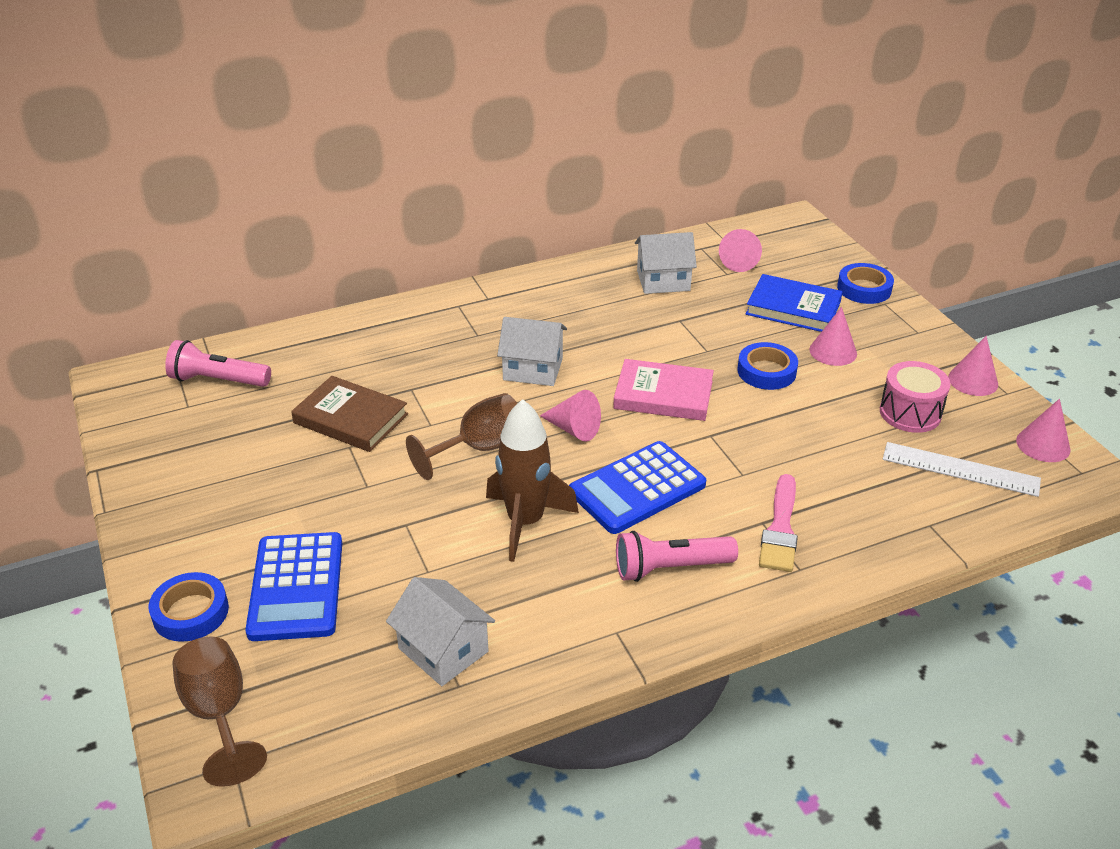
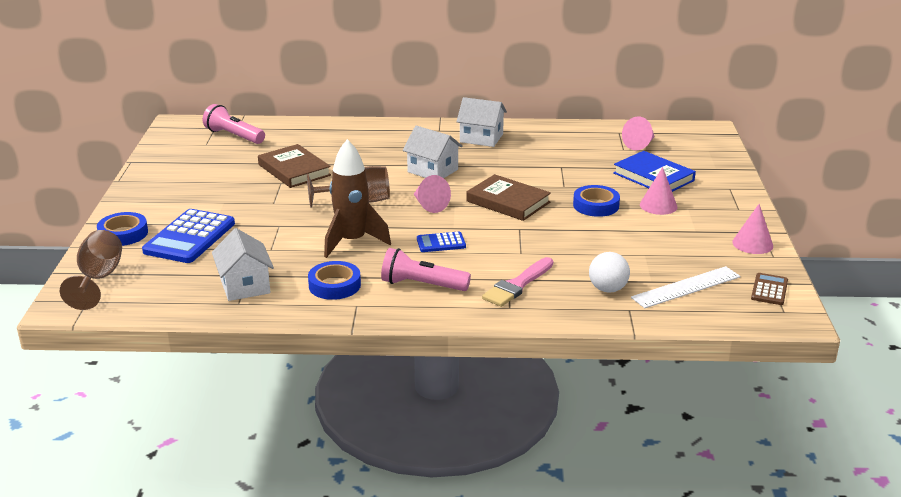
camera: 25 degrees right, 10 degrees down
blue calculator [569,441,706,534] -> blue calculator [417,232,466,252], size x0.51
pink book [613,359,714,421] -> brown book [466,174,551,221]
white house [635,232,697,294] -> white house moved to [456,97,507,147]
blue tape [837,263,894,304] -> blue tape moved to [308,261,361,300]
pink drum [880,361,951,433] -> none
white ruler [883,442,1041,497] -> white ruler turned 75 degrees counterclockwise [631,266,740,308]
pink cone [1016,399,1071,462] -> brown calculator [751,273,788,305]
none -> white ball [589,252,630,292]

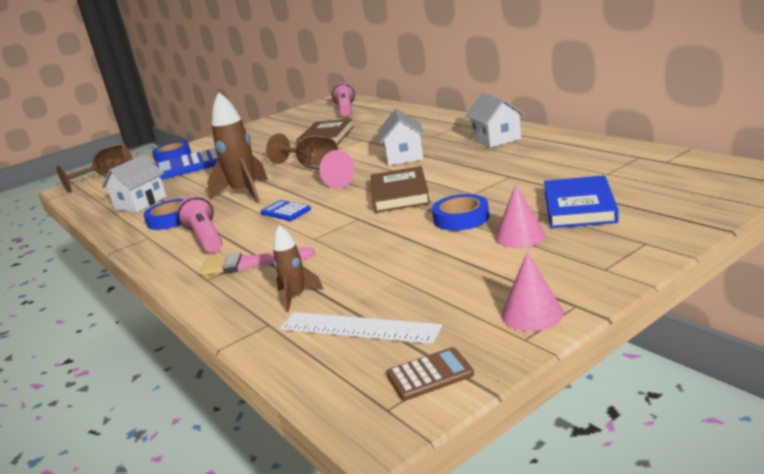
camera: 55 degrees right, 5 degrees down
white ball [589,252,630,292] -> brown rocket [273,225,323,312]
pink cone [622,116,655,150] -> none

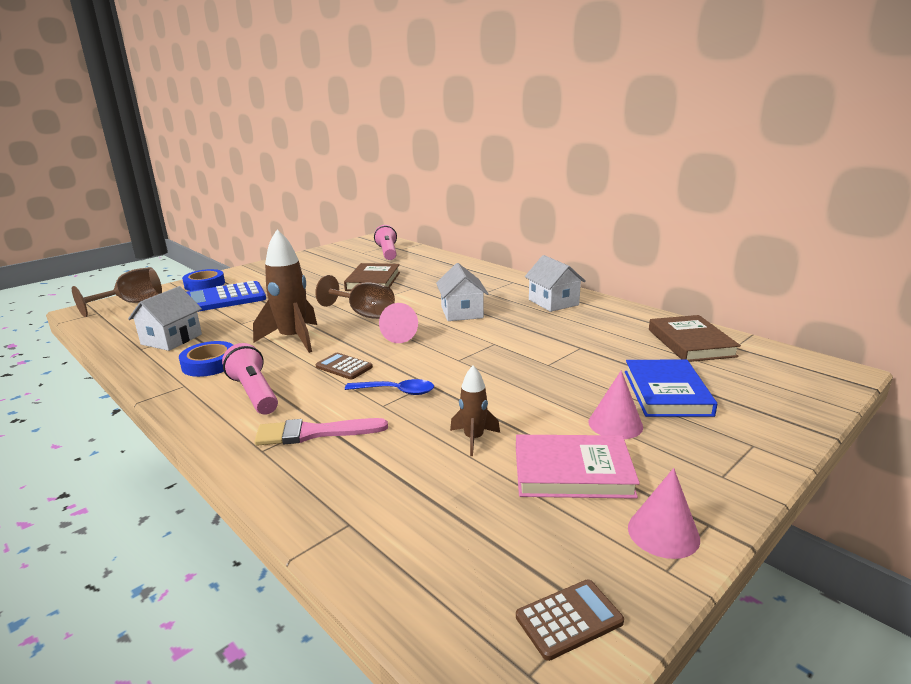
camera: 10 degrees left, 0 degrees up
blue calculator [260,200,311,221] -> brown calculator [315,353,373,379]
brown rocket [273,225,323,312] -> brown rocket moved to [450,366,500,456]
white ruler [280,312,442,344] -> none
brown book [371,166,430,213] -> brown book moved to [649,315,741,362]
blue tape [432,194,489,231] -> none
none -> blue spoon [345,379,434,395]
none -> pink book [516,435,640,499]

